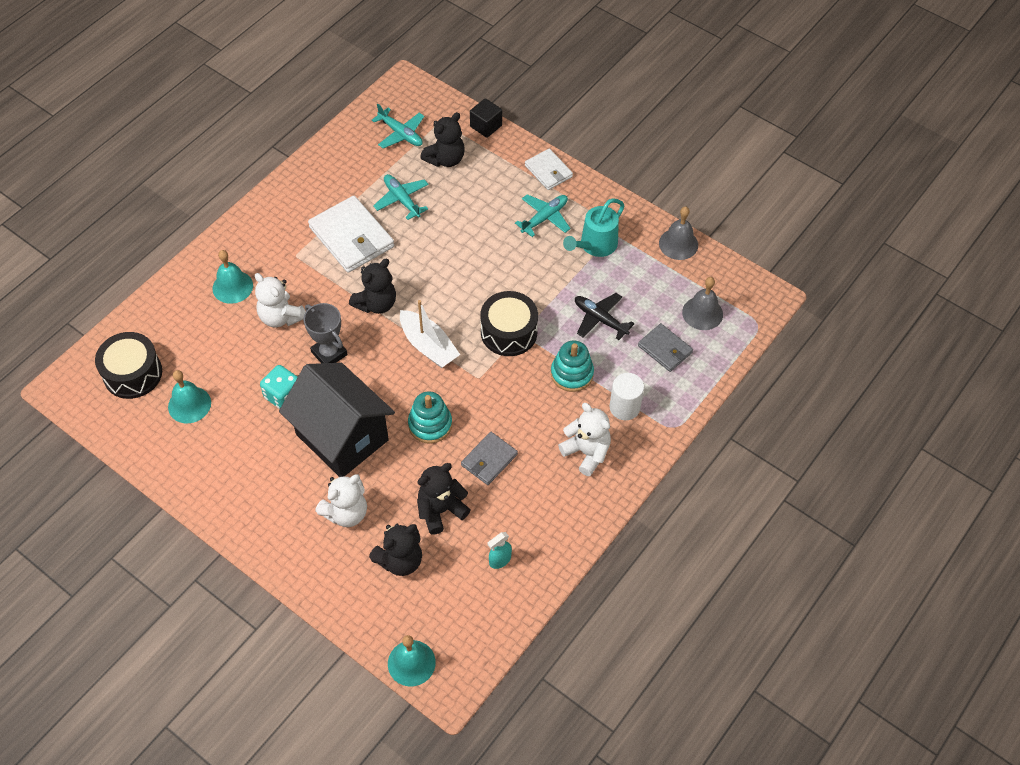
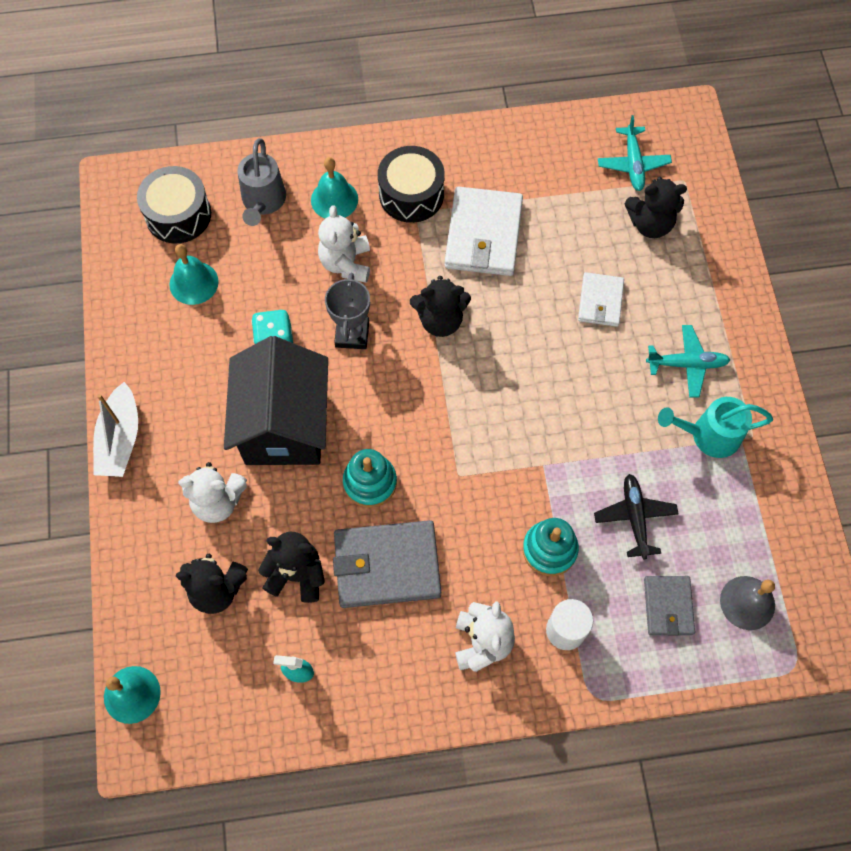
camera: 45 degrees right, 10 degrees up
turquoise plane [373,174,429,220] -> none
white boat [400,300,460,368] -> white boat moved to [93,382,138,477]
grey wallet [461,432,518,485] -> grey wallet [333,520,441,608], size x1.74
black cube [470,98,502,138] -> none
black drum [480,291,538,356] -> black drum moved to [378,146,445,223]
white wallet [525,148,573,190] -> white wallet moved to [578,272,624,327]
grey bell [659,207,698,260] -> none
none -> grey watering can [237,138,286,226]

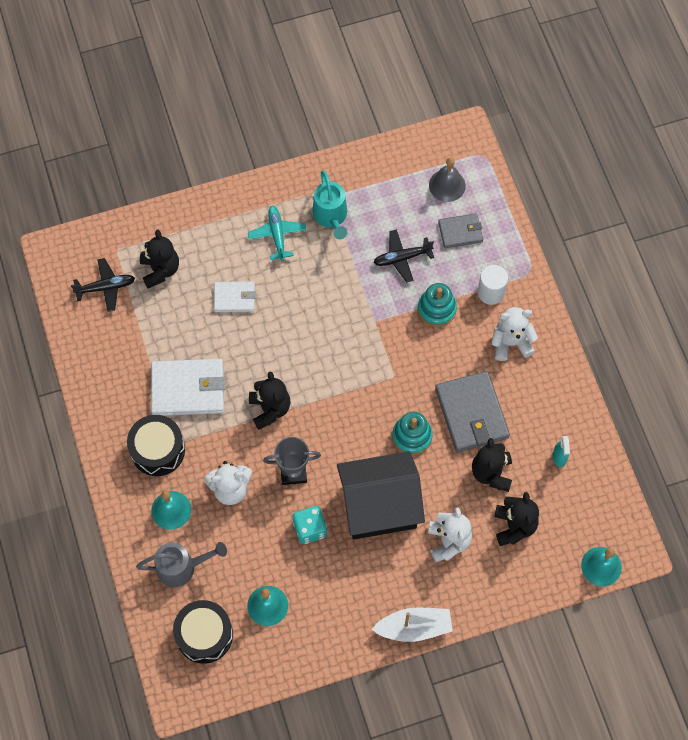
camera: 100 degrees left, 0 degrees up
turquoise plane [598,115,672,191] -> black plane [71,258,135,312]

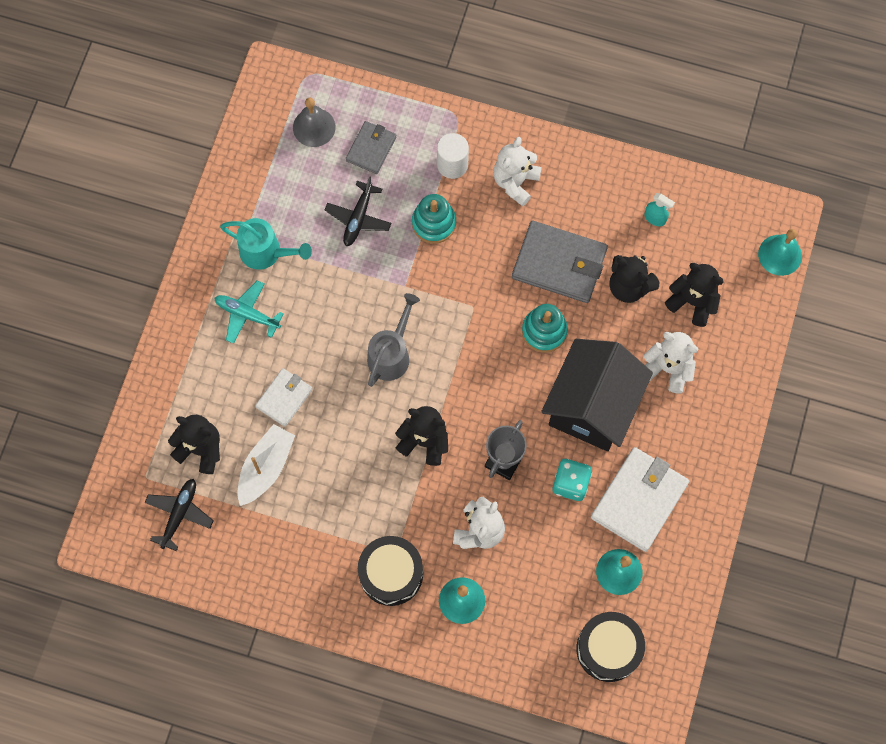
camera: 55 degrees left, 5 degrees up
grey watering can [136,542,227,587] -> grey watering can moved to [367,293,420,387]
white wallet [151,359,225,416] -> white wallet moved to [591,447,689,552]
white boat [372,607,453,642] -> white boat moved to [237,424,295,506]

